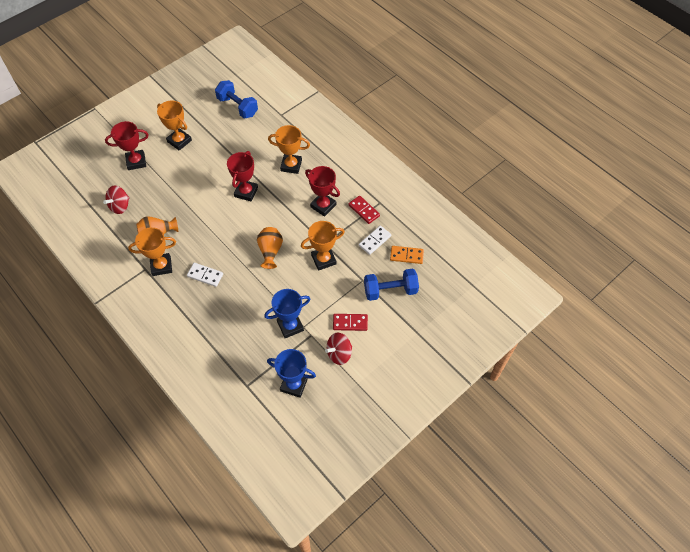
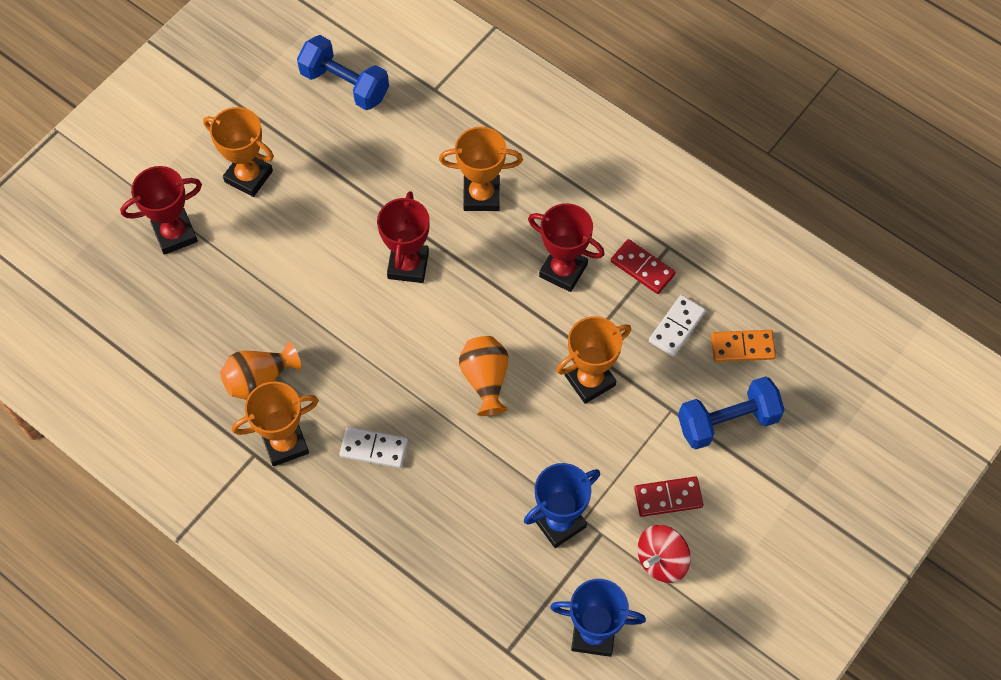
camera: 10 degrees left, 5 degrees up
red spinning top [103,186,130,214] -> none

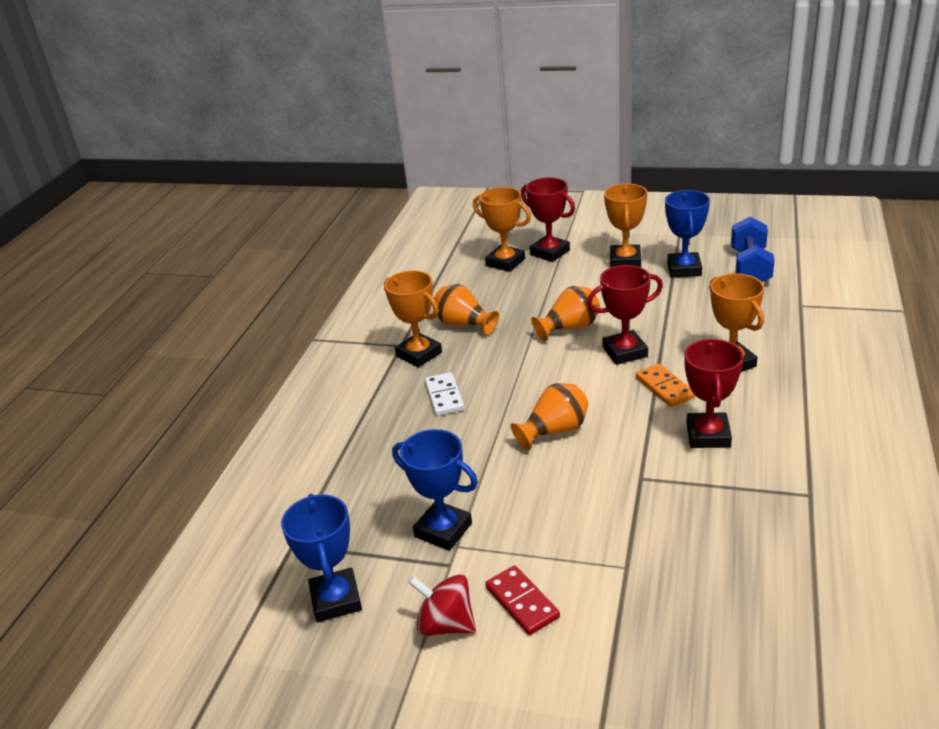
camera: 70 degrees right, 30 degrees down
orange trophy [556,316,631,404] -> orange trophy moved to [473,187,531,272]
red domino [611,239,676,294] -> none
white domino [649,295,706,357] -> none
blue dumbbell [678,376,785,449] -> none
orange domino [711,330,776,362] -> orange domino moved to [636,363,695,407]
none -> orange vase [531,286,600,341]
none -> blue trophy [665,190,710,277]

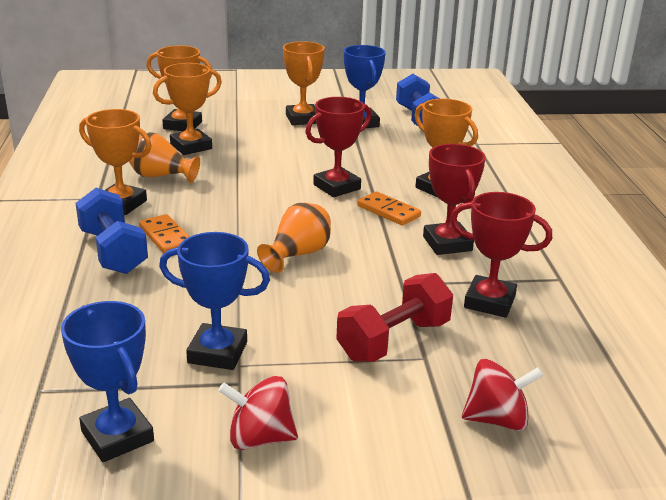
camera: 25 degrees left, 5 degrees down
white domino [425,372,464,416] -> orange domino [139,214,190,253]
red domino [485,565,560,635] -> none
red trophy [521,177,575,262] -> red trophy moved to [450,192,552,318]
orange vase [531,286,600,341] -> none
none -> blue dumbbell [76,188,148,274]
none -> orange trophy [153,63,222,155]
none -> red dumbbell [336,273,453,362]
none -> red spinning top [462,359,544,431]

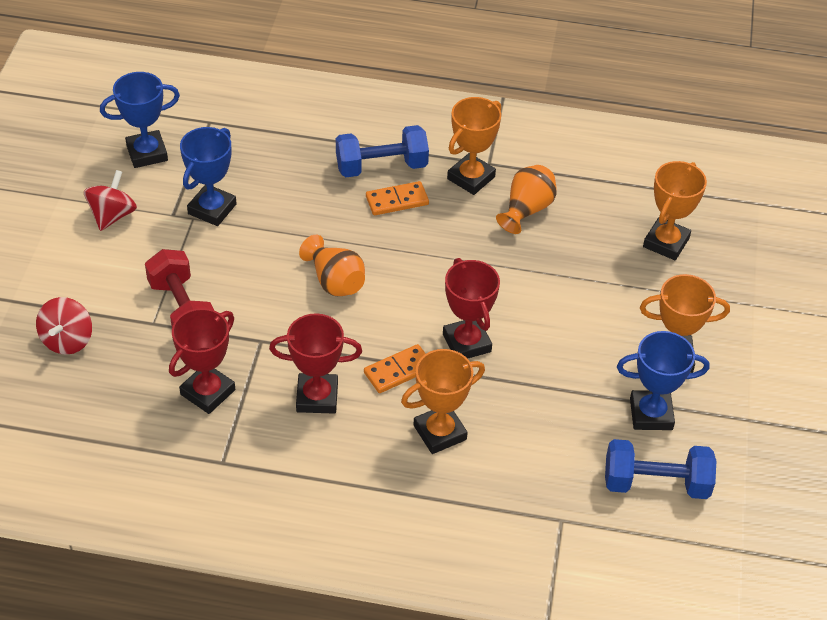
camera: 105 degrees right, 20 degrees up
orange trophy [153,63,222,155] -> none

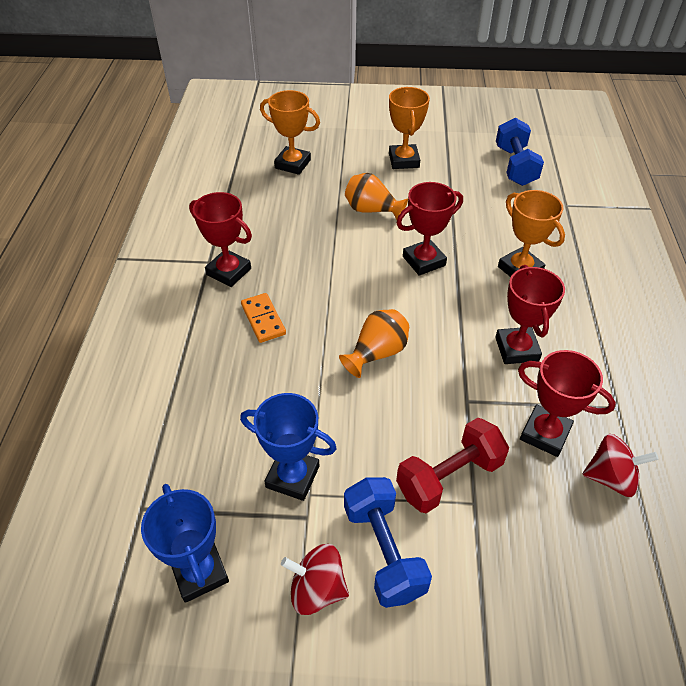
camera: 95 degrees left, 0 degrees up
red spinning top [36,297,92,355] -> red spinning top moved to [582,434,658,497]
blue dumbbell [336,125,429,177] -> blue dumbbell moved to [344,477,432,608]
orange domino [364,344,426,393] -> none
orange trophy [447,97,501,195] -> red trophy [189,192,252,287]
orange vase [496,165,557,234] -> orange vase moved to [345,173,408,220]
blue trophy [617,331,710,430] -> none

